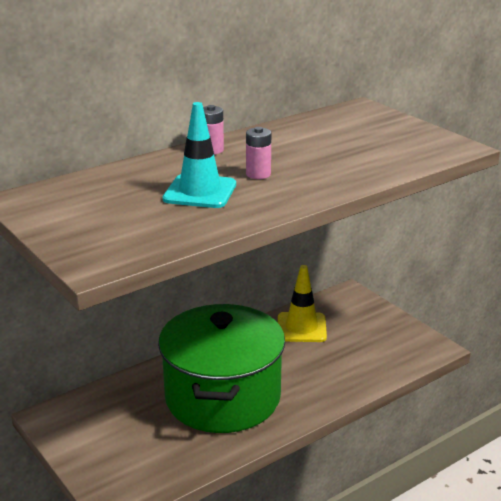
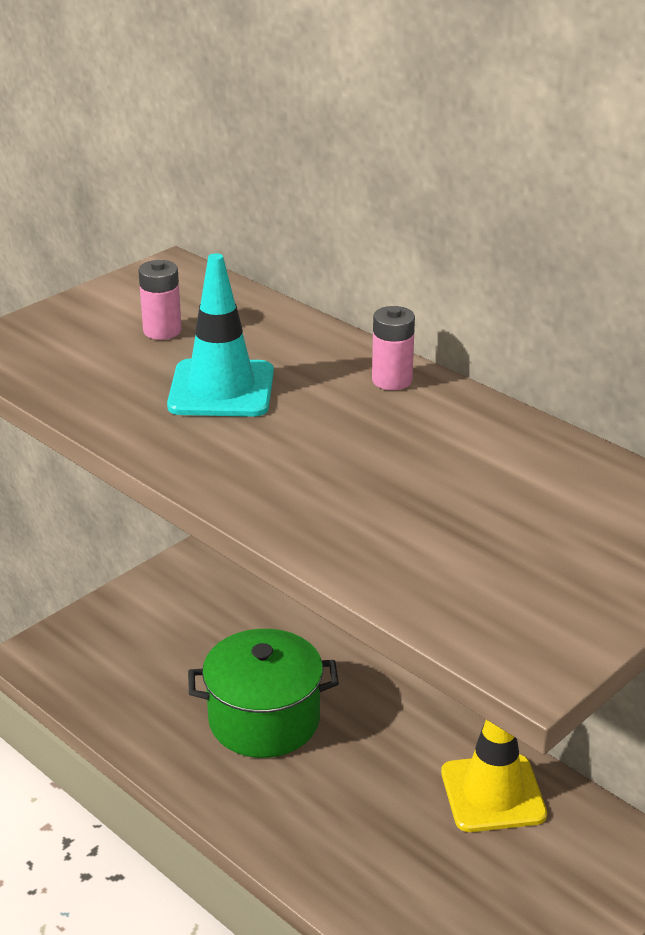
camera: 80 degrees right, 5 degrees up
green pot [158,304,285,433] -> green pot [188,629,339,758], size x0.61
pink battery [246,127,271,179] -> pink battery moved to [138,260,182,340]

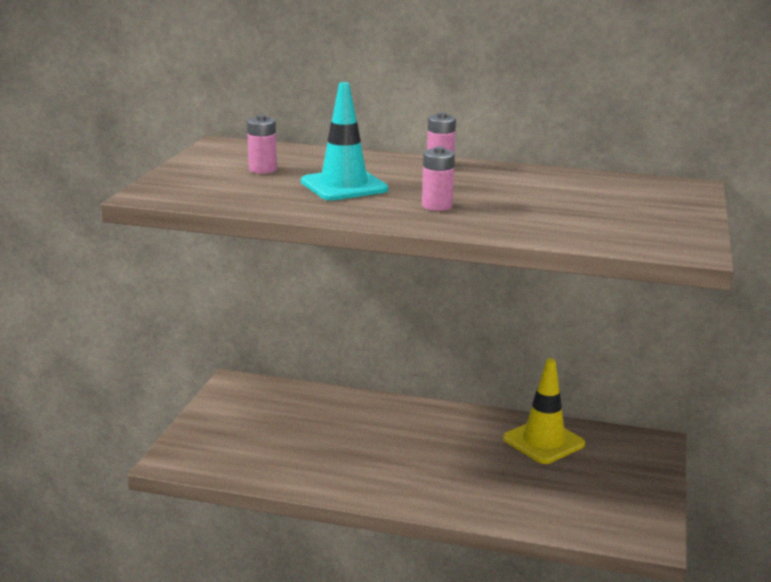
camera: 30 degrees left, 10 degrees down
green pot [188,629,339,758] -> none
none -> pink battery [422,147,455,211]

